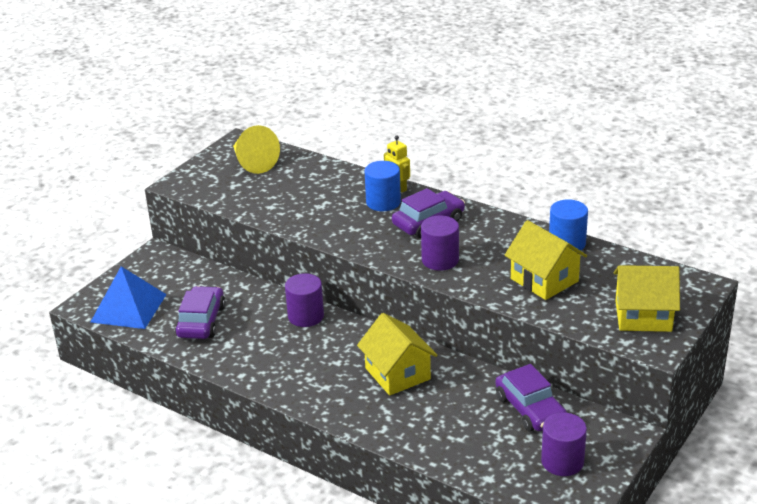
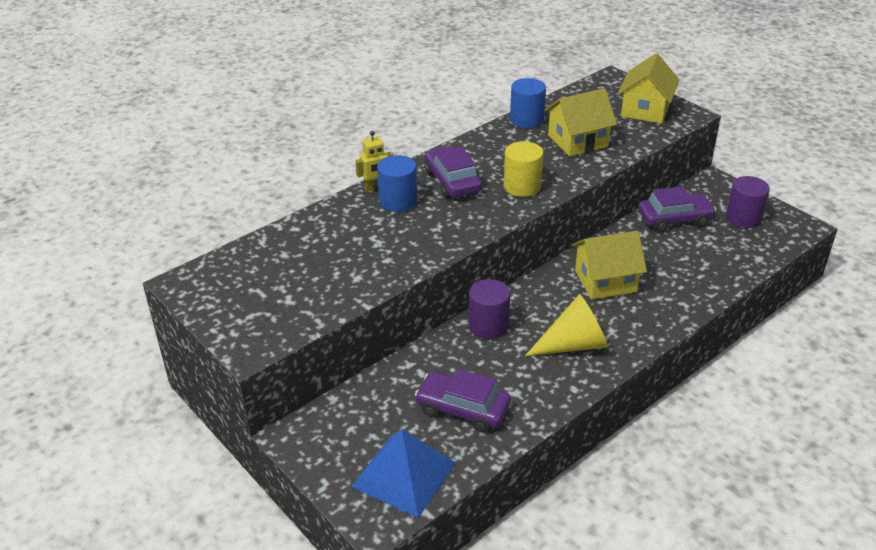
camera: 75 degrees left, 5 degrees up
yellow cone [233,125,280,174] -> yellow cone moved to [525,294,608,356]
purple cylinder [421,216,459,270] -> yellow cylinder [504,141,543,197]

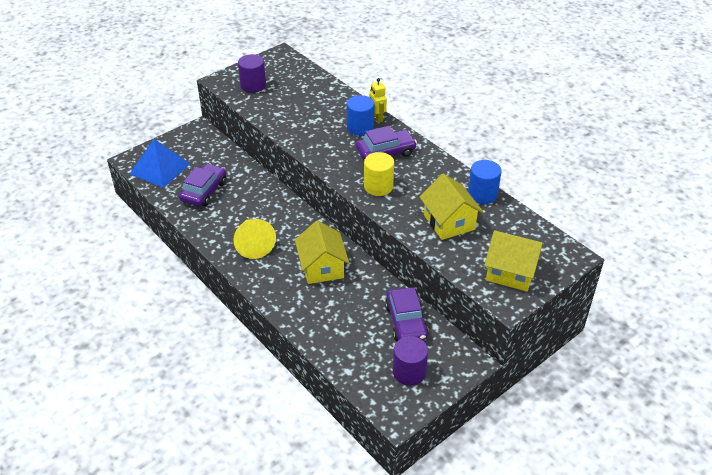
camera: 90 degrees right, 5 degrees up
purple cylinder [469,279,510,339] -> purple cylinder moved to [238,54,266,93]

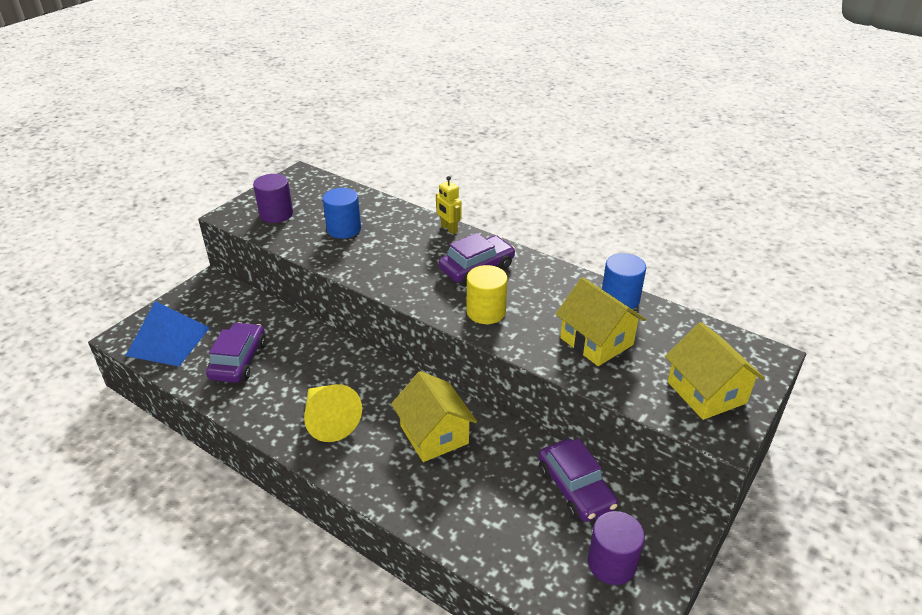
camera: 15 degrees left, 5 degrees down
blue cylinder [347,95,375,136] -> blue cylinder moved to [323,188,361,239]
yellow house [484,230,544,292] -> yellow house turned 60 degrees clockwise [665,322,765,420]

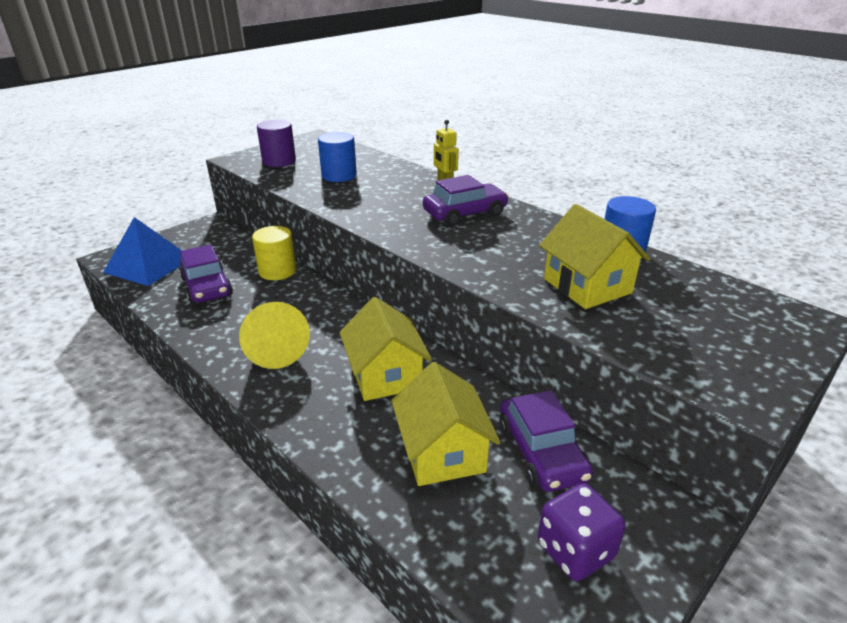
camera: 10 degrees right, 5 degrees down
purple car [206,322,266,383] -> purple car turned 135 degrees clockwise [179,245,233,304]
yellow cylinder [467,265,508,324] -> yellow cylinder moved to [252,226,296,280]
purple cylinder [588,511,645,585] -> purple dice [538,483,626,581]
yellow house [665,322,765,420] -> yellow house moved to [391,362,501,486]

